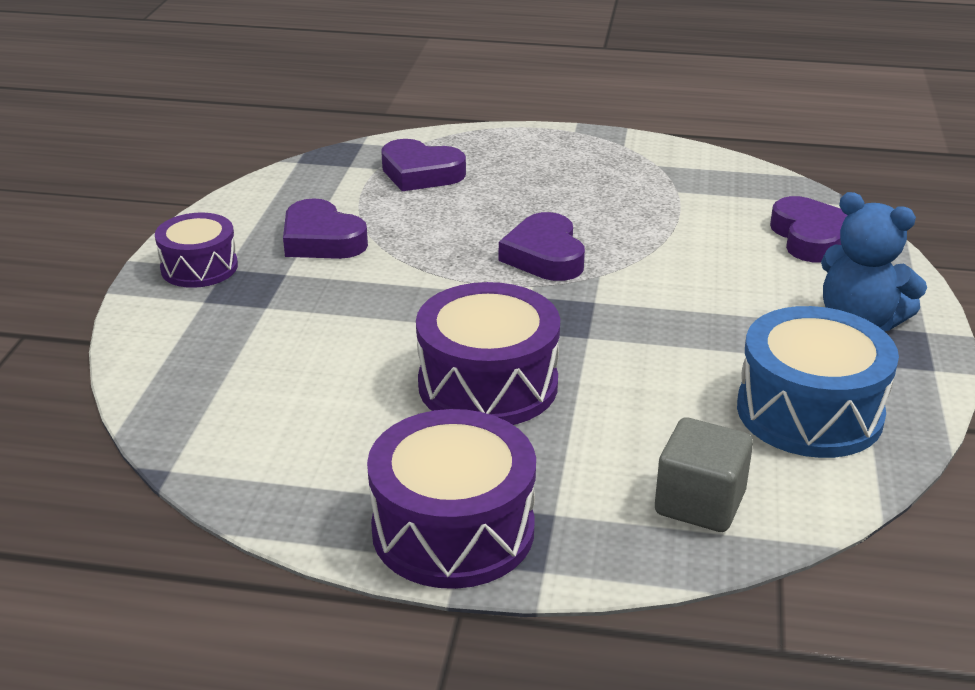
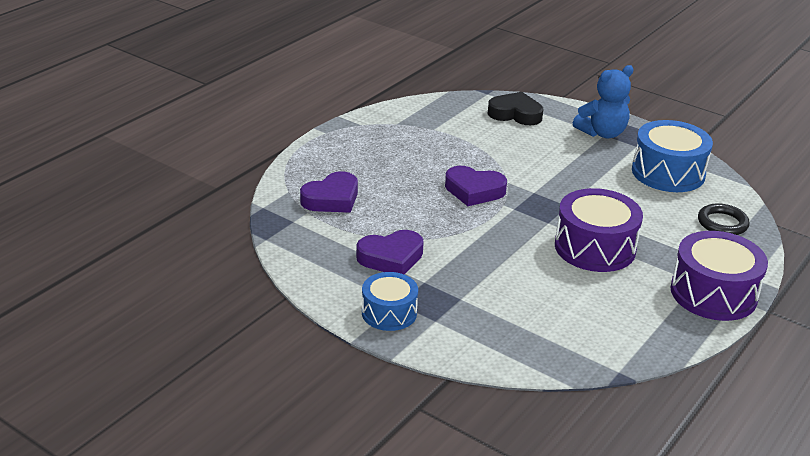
camera: 65 degrees left, 0 degrees up
purple drum [155,213,238,288] -> blue drum [362,272,418,331]
grey cube [655,418,753,532] -> black ring [698,203,750,235]
purple heart [770,196,847,262] -> black heart [488,92,543,125]

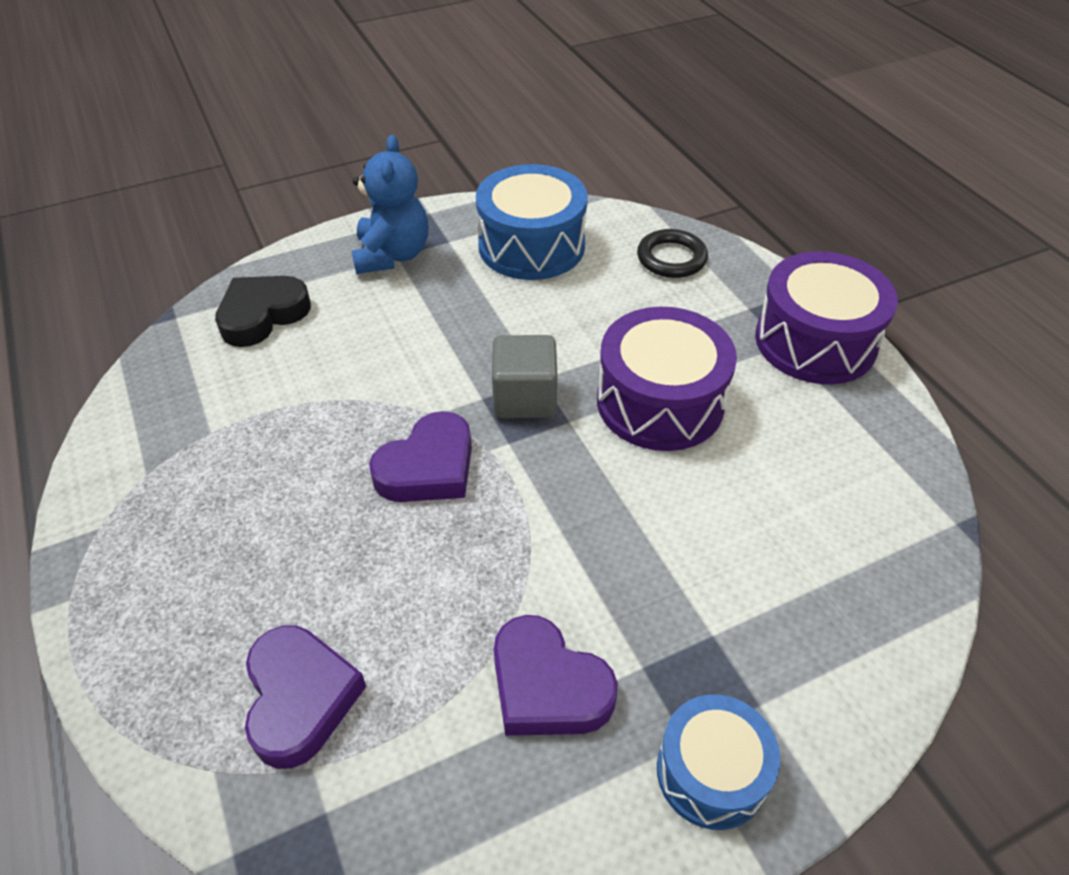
camera: 60 degrees left, 15 degrees up
purple heart [356,230,424,274] -> purple heart turned 120 degrees clockwise [494,615,618,736]
none -> grey cube [492,335,558,418]

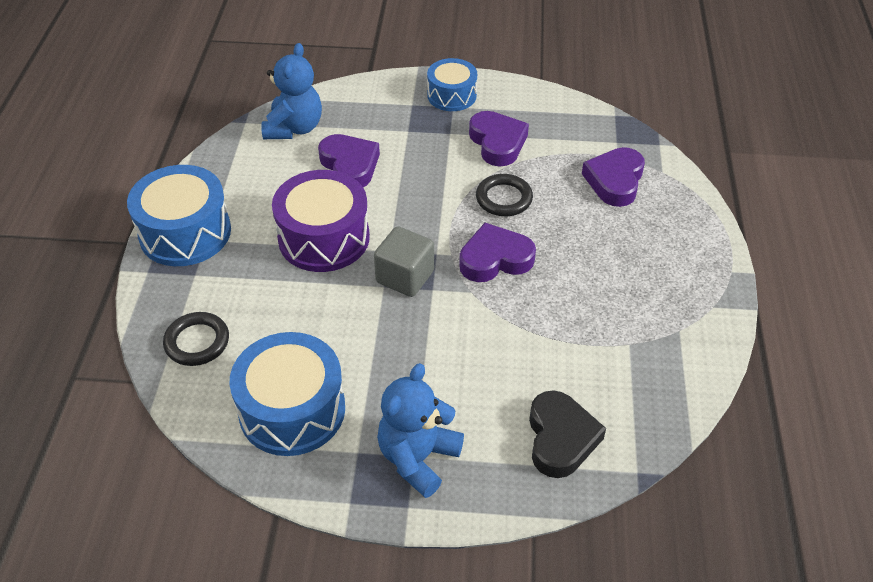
camera: 150 degrees left, 0 degrees up
black heart [215,276,311,347] -> black heart turned 75 degrees counterclockwise [529,390,606,478]
purple drum [755,251,898,384] -> blue drum [127,165,231,266]
none -> blue teddy bear [261,43,322,139]
none -> purple heart [318,134,380,187]
none -> black ring [476,174,533,216]

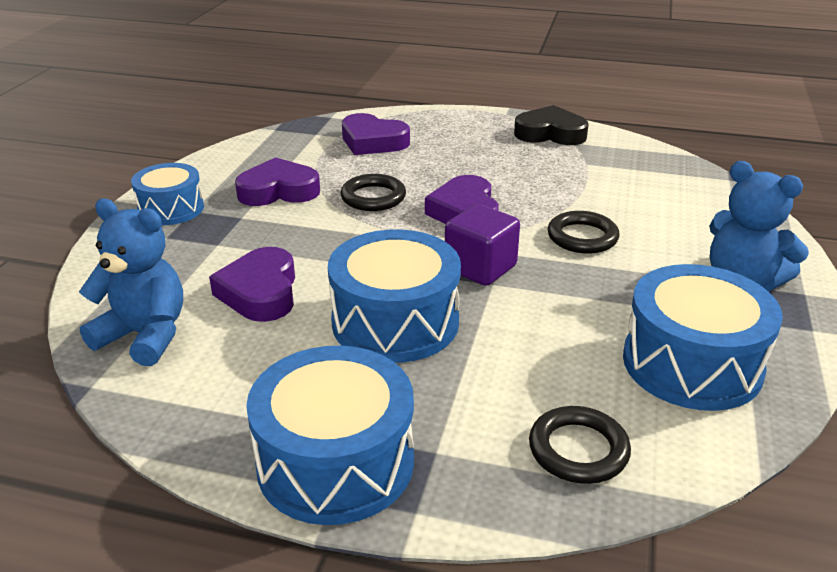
camera: 80 degrees left, 15 degrees down
purple drum [272,170,370,272] -> blue drum [328,229,461,363]
purple heart [318,134,380,187] -> purple heart turned 75 degrees counterclockwise [209,247,295,322]
grey cube [374,226,434,297] -> purple cube [445,204,520,286]
black heart [529,390,606,478] -> black heart moved to [514,105,589,145]
none -> black ring [548,211,619,254]

